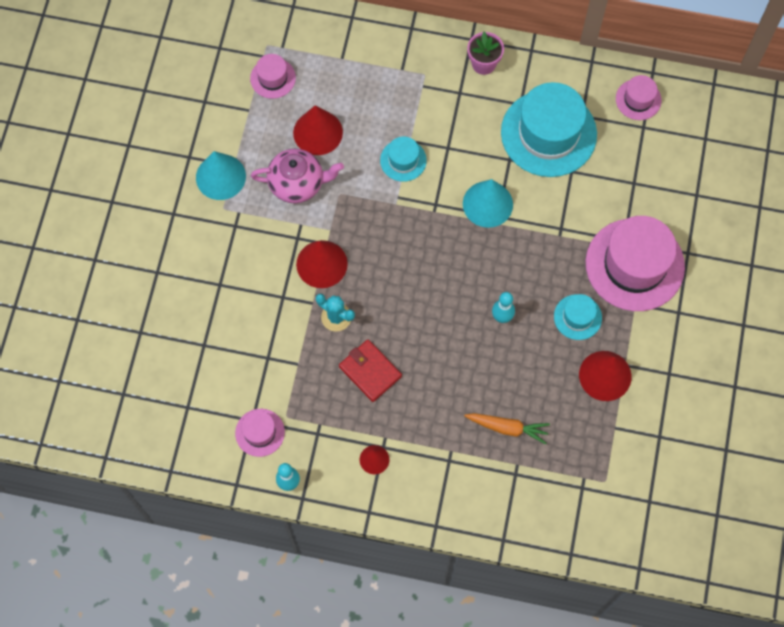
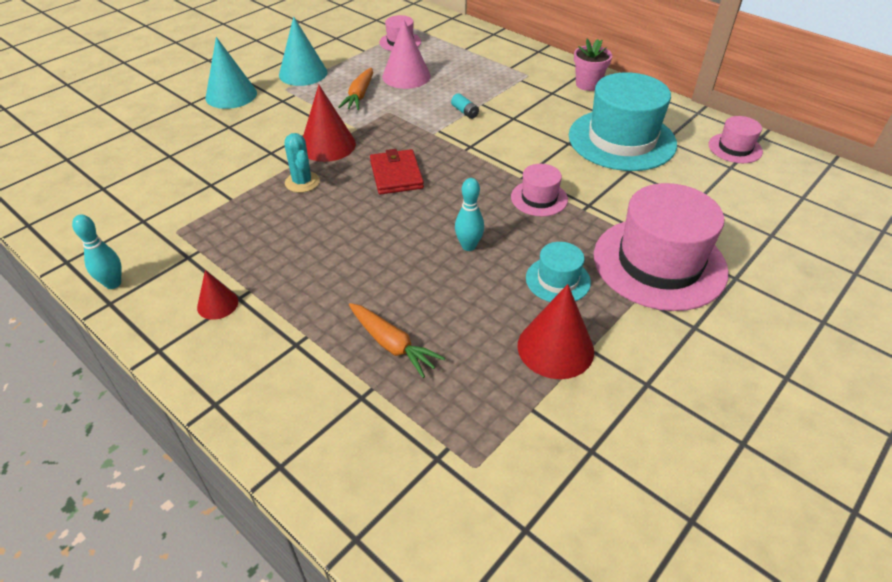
camera: 30 degrees right, 25 degrees down
pink hat [235,409,285,457] -> pink hat moved to [511,164,568,216]
pink teapot [251,149,344,203] -> orange carrot [338,68,373,110]
red cone [293,105,343,155] -> pink cone [382,20,431,89]
red wallet [339,340,402,402] -> red wallet moved to [370,149,424,194]
turquoise hat [380,136,427,182] -> turquoise battery [451,93,479,119]
turquoise cone [463,179,513,228] -> turquoise cone moved to [206,37,257,109]

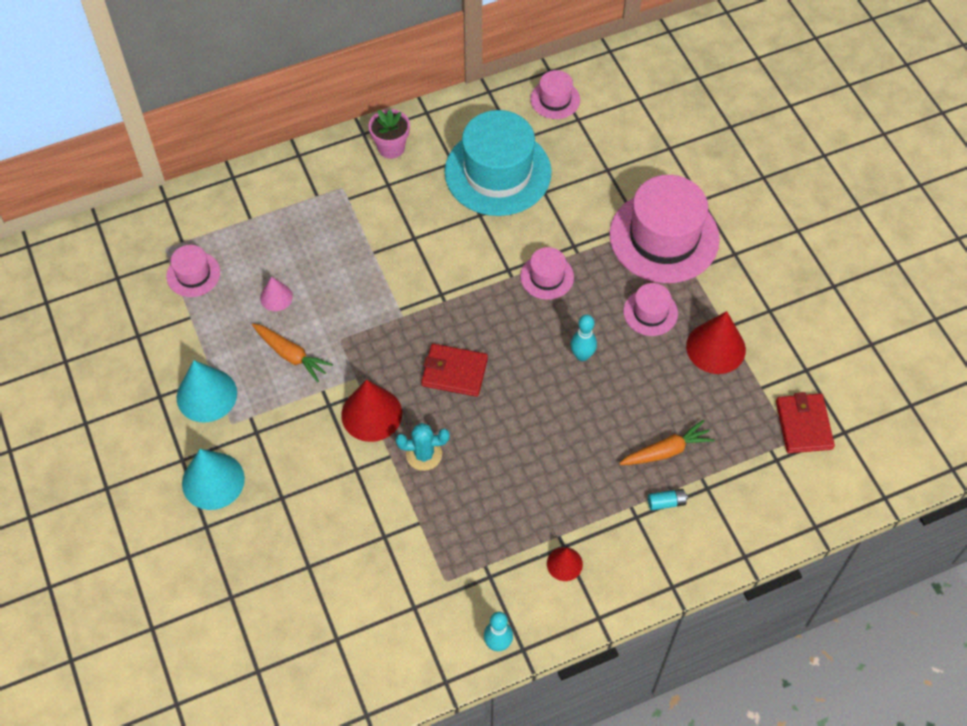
camera: 65 degrees left, 15 degrees up
pink cone [382,20,431,89] -> pink cone [260,276,293,311], size x0.56
turquoise battery [451,93,479,119] -> turquoise battery moved to [648,489,688,510]
turquoise hat [526,242,591,302] -> pink hat [623,283,678,336]
none -> red wallet [776,392,835,453]

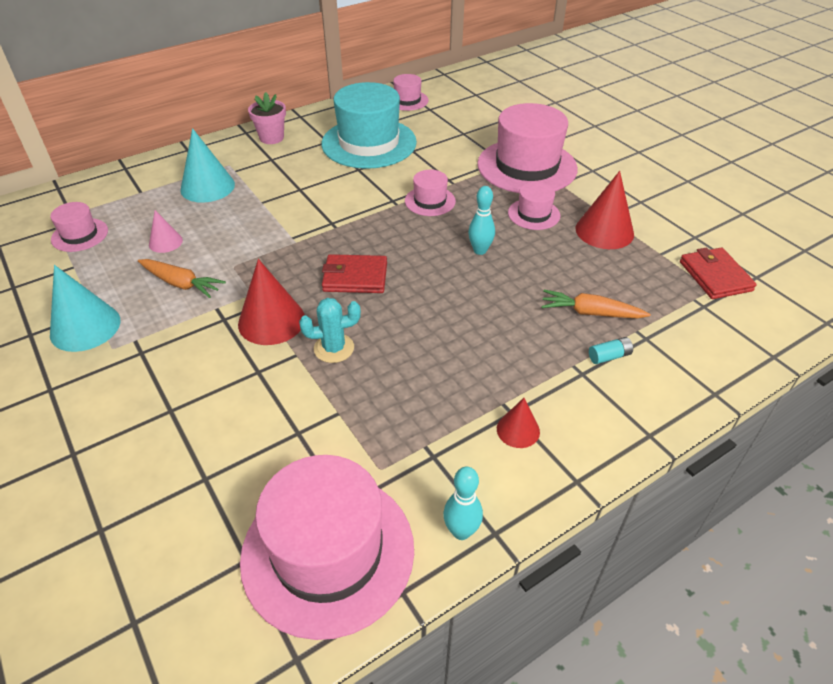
camera: 10 degrees left, 15 degrees down
turquoise cone [182,449,245,510] -> turquoise cone moved to [180,128,235,203]
orange carrot [619,420,715,465] -> orange carrot turned 135 degrees counterclockwise [541,290,651,318]
none -> pink hat [240,455,414,640]

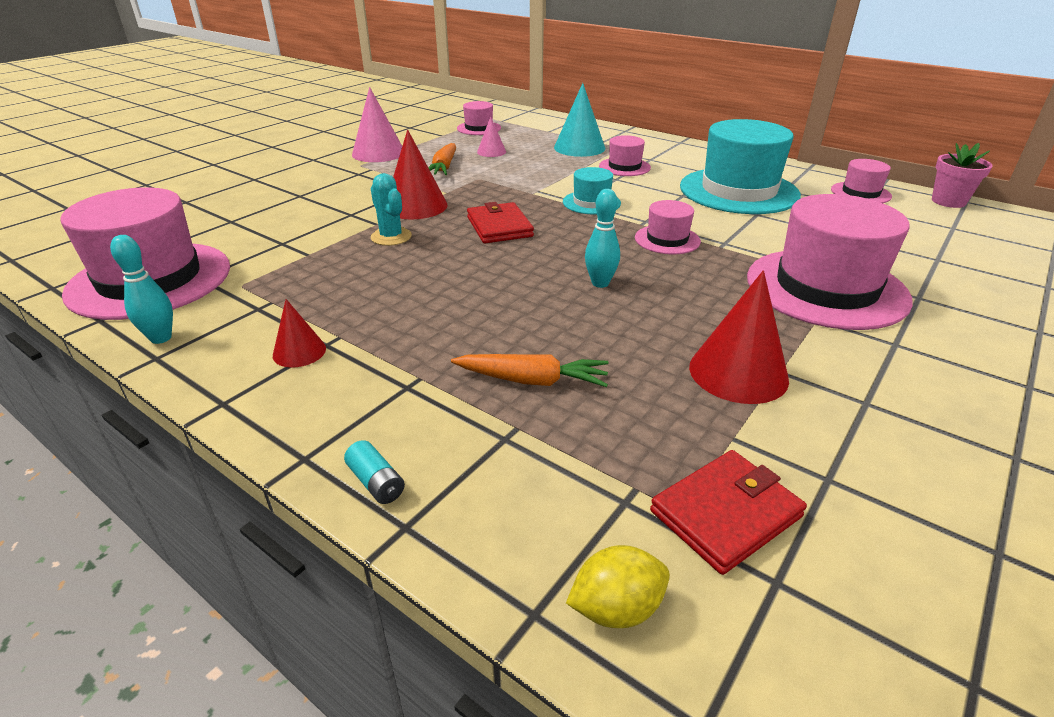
camera: 70 degrees right, 10 degrees down
turquoise cone [50,265,121,352] -> pink cone [352,87,402,162]
pink flower pot [248,92,286,144] -> pink flower pot moved to [932,143,993,208]
pink hat [508,182,561,230] -> pink hat moved to [599,135,651,176]
orange carrot [541,290,651,318] -> orange carrot turned 105 degrees clockwise [451,354,609,387]
turquoise battery [589,337,633,364] -> turquoise battery moved to [344,440,405,504]
none -> turquoise hat [563,167,621,215]
none -> yellow lemon [566,545,670,628]

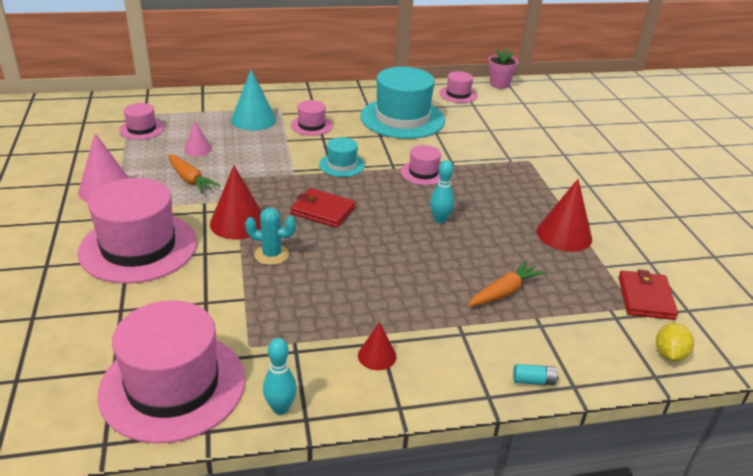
camera: 50 degrees left, 0 degrees up
pink hat [747,194,913,330] -> pink hat moved to [77,178,197,284]

